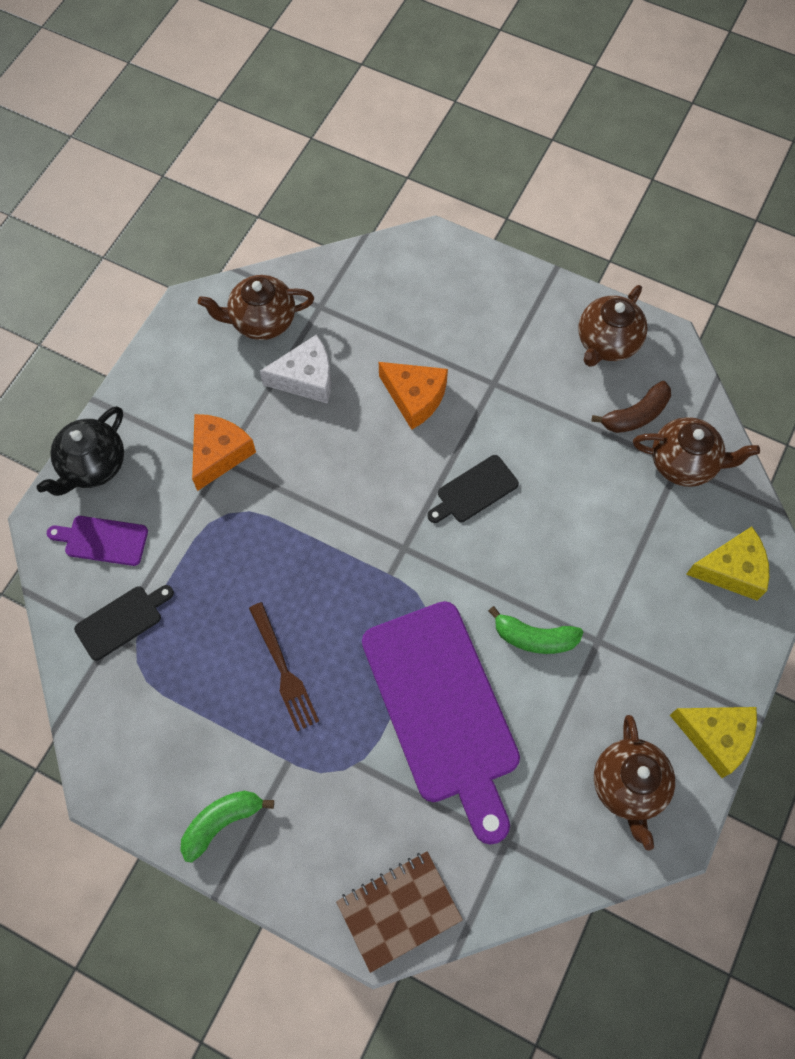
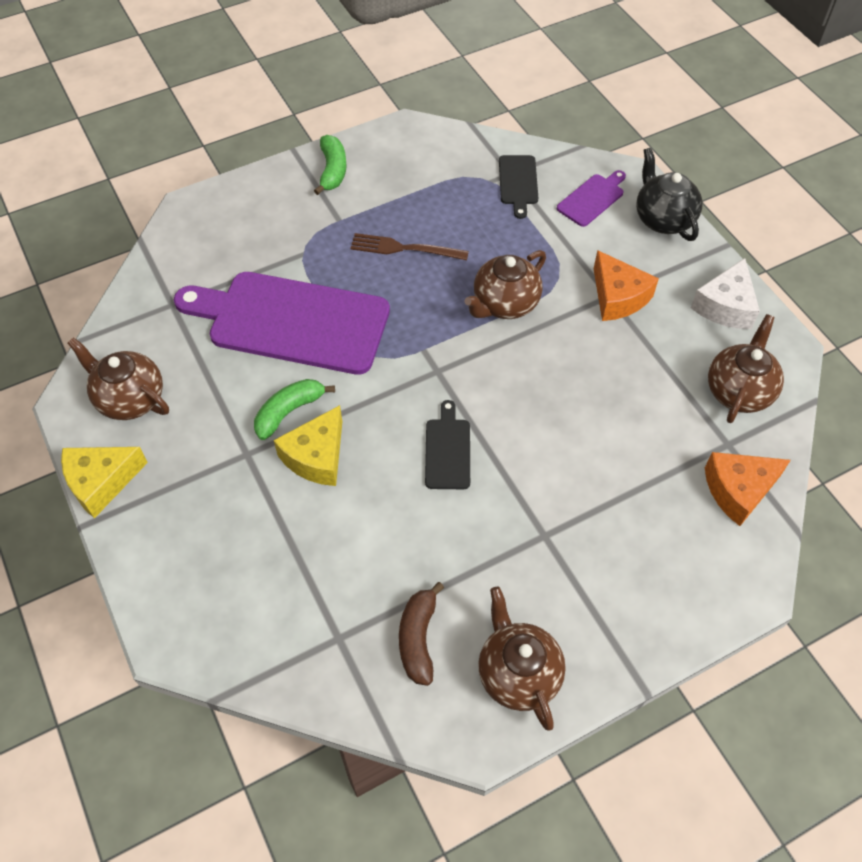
camera: 125 degrees right, 10 degrees down
white cheese [260,334,331,404] -> white cheese moved to [691,258,760,329]
brown notebook [336,851,463,973] -> none
orange cheese [379,362,448,430] -> orange cheese moved to [705,452,791,526]
brown teapot [633,417,760,487] -> brown teapot moved to [464,250,546,319]
yellow cheese [686,526,769,600] -> yellow cheese moved to [274,405,342,486]

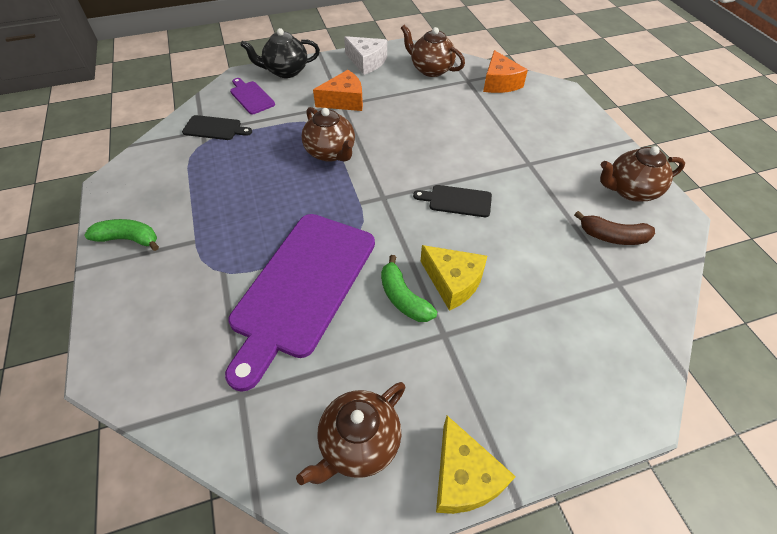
camera: 80 degrees left, 5 degrees down
brown fork [350,233,469,260] -> none

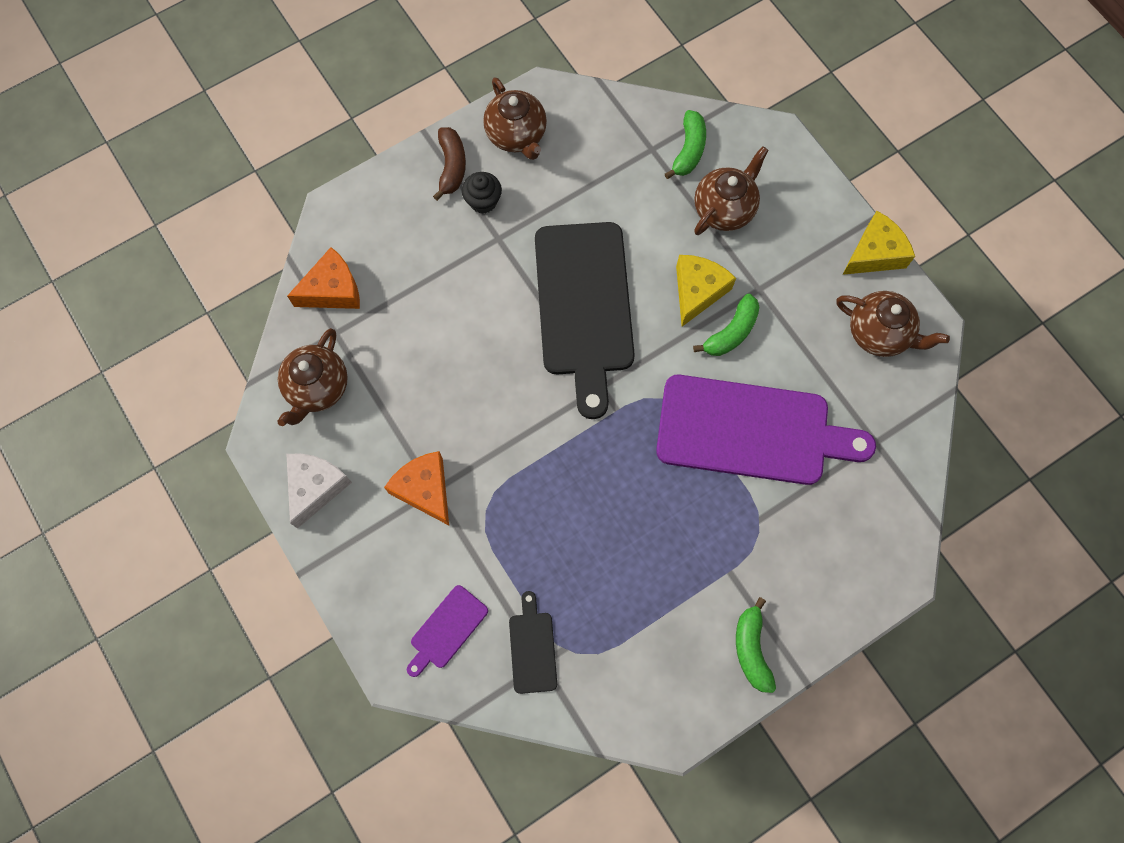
camera: 105 degrees left, 20 degrees up
black teapot [241,28,320,78] -> none
brown teapot [301,107,355,162] -> brown teapot moved to [694,146,769,235]
black cutting board [413,185,492,217] -> black cutting board [535,222,635,419], size x2.29
brown banana [574,211,655,245] -> brown banana moved to [433,127,466,201]
none -> black cupcake [462,172,502,214]
none -> green banana [665,110,706,179]

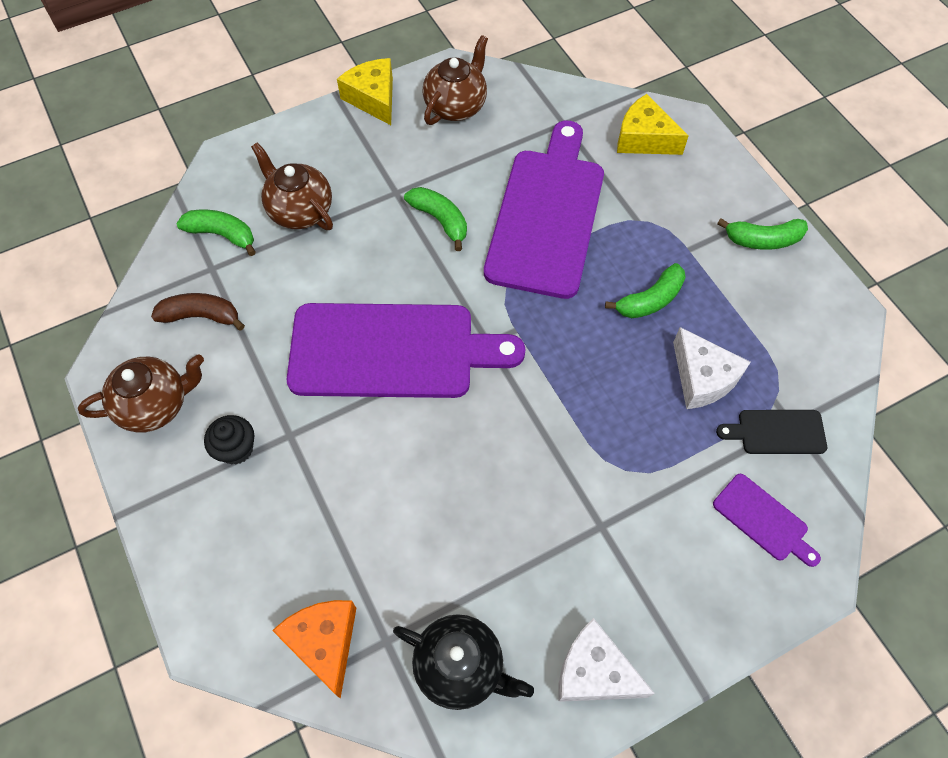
camera: 85 degrees left, 10 degrees down
brown teapot [277,328,348,426] -> black teapot [393,614,534,710]
orange cheese [384,451,449,525] -> none
brown banana [433,127,466,201] -> brown banana moved to [151,293,245,331]
black cutting board [535,222,635,419] -> purple cutting board [287,303,525,398]
yellow cheese [676,255,736,326] -> yellow cheese moved to [617,94,689,155]
none -> green banana [605,263,686,318]
none -> white cheese [673,327,751,409]

